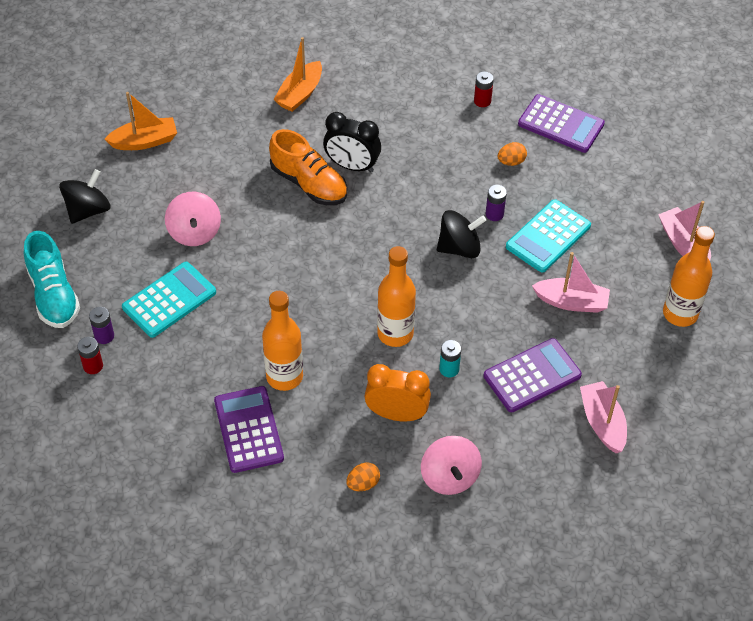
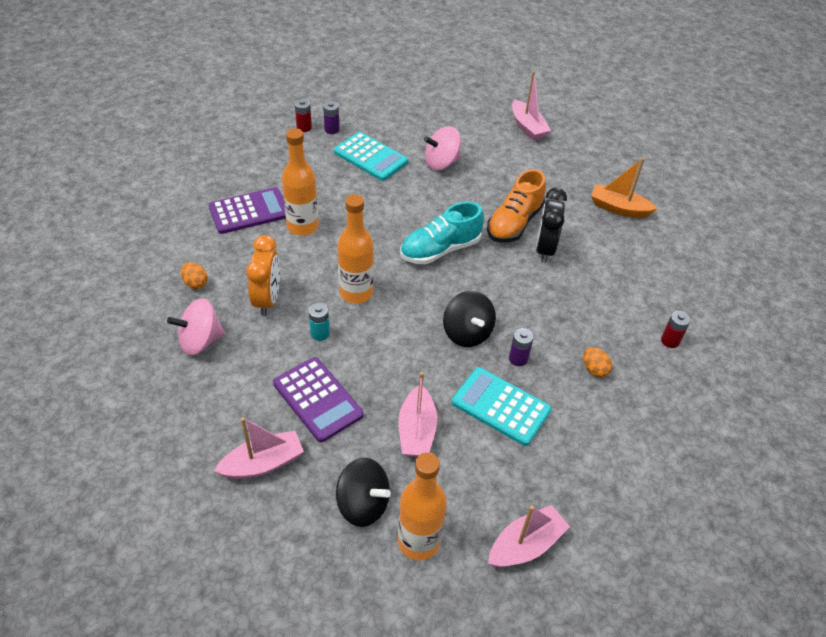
camera: 80 degrees right, 5 degrees down
turquoise shoe [24,231,80,328] -> turquoise shoe moved to [400,202,484,264]
black spinning top [59,169,111,224] -> black spinning top moved to [336,458,391,527]
orange boat [105,92,177,150] -> pink boat [512,71,551,141]
purple calculator [518,94,605,153] -> none

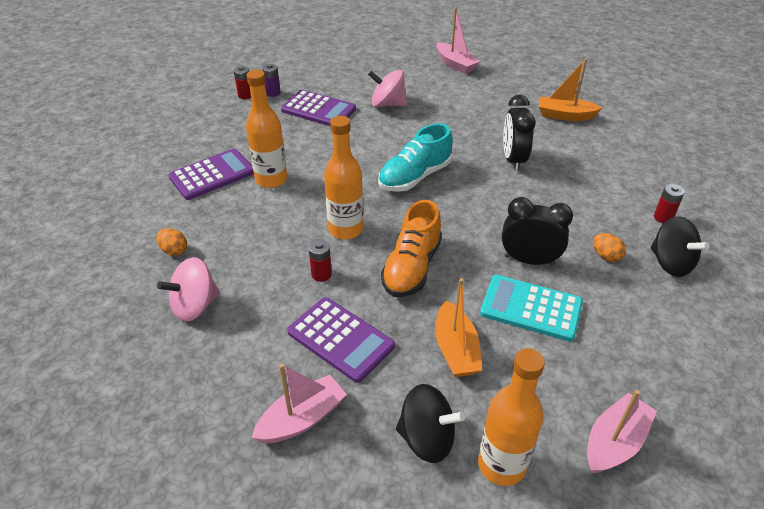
camera: 10 degrees left, 5 degrees down
orange clock [246,235,280,316] -> none
turquoise battery [308,303,330,341] -> red battery [308,240,332,282]
turquoise calculator [334,132,408,181] -> purple calculator [281,90,356,126]
pink boat [398,372,437,457] -> orange boat [435,278,482,377]
pink spinning top [424,126,461,170] -> pink spinning top turned 45 degrees clockwise [368,70,407,107]
black spinning top [443,291,496,347] -> black spinning top moved to [651,216,709,277]
orange shoe [487,169,546,243] -> orange shoe moved to [381,200,442,297]
purple battery [509,328,534,366] -> black clock [502,197,573,265]

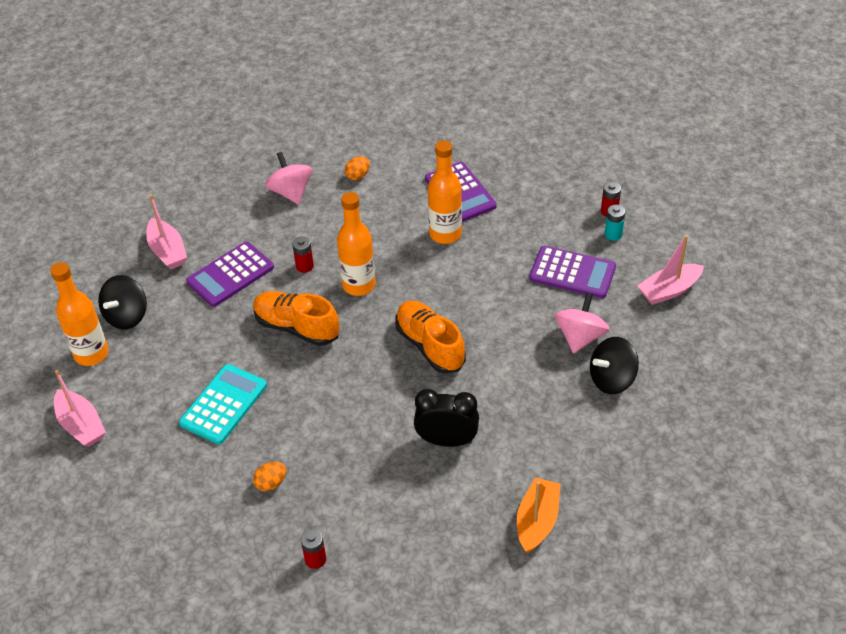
camera: 100 degrees right, 5 degrees up
purple battery [262,64,281,97] -> turquoise battery [605,204,625,241]
purple calculator [281,90,356,126] -> purple calculator turned 105 degrees counterclockwise [529,246,616,298]
turquoise shoe [378,123,453,192] -> orange shoe [395,301,466,374]
orange boat [435,278,482,377] -> none
pink boat [436,7,480,74] -> pink boat moved to [637,235,704,305]
black clock [502,197,573,265] -> none
black spinning top [651,216,709,277] -> black spinning top moved to [590,337,639,394]

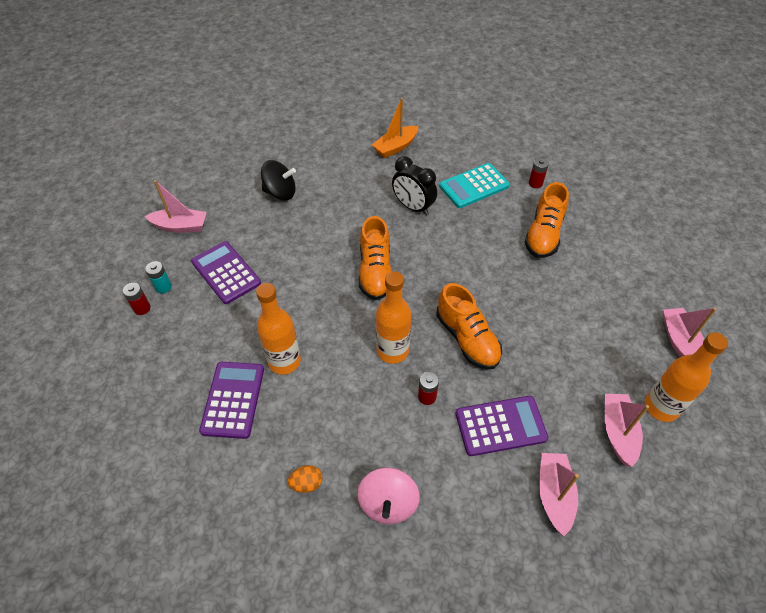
camera: 150 degrees left, 5 degrees up
black spinning top [98,275,147,330] -> pink boat [605,394,649,467]
turquoise calculator [179,364,267,444] -> turquoise calculator moved to [439,163,510,208]
orange egg [253,462,286,491] -> orange shoe [525,182,569,258]
pink spinning top [555,293,609,353] -> none

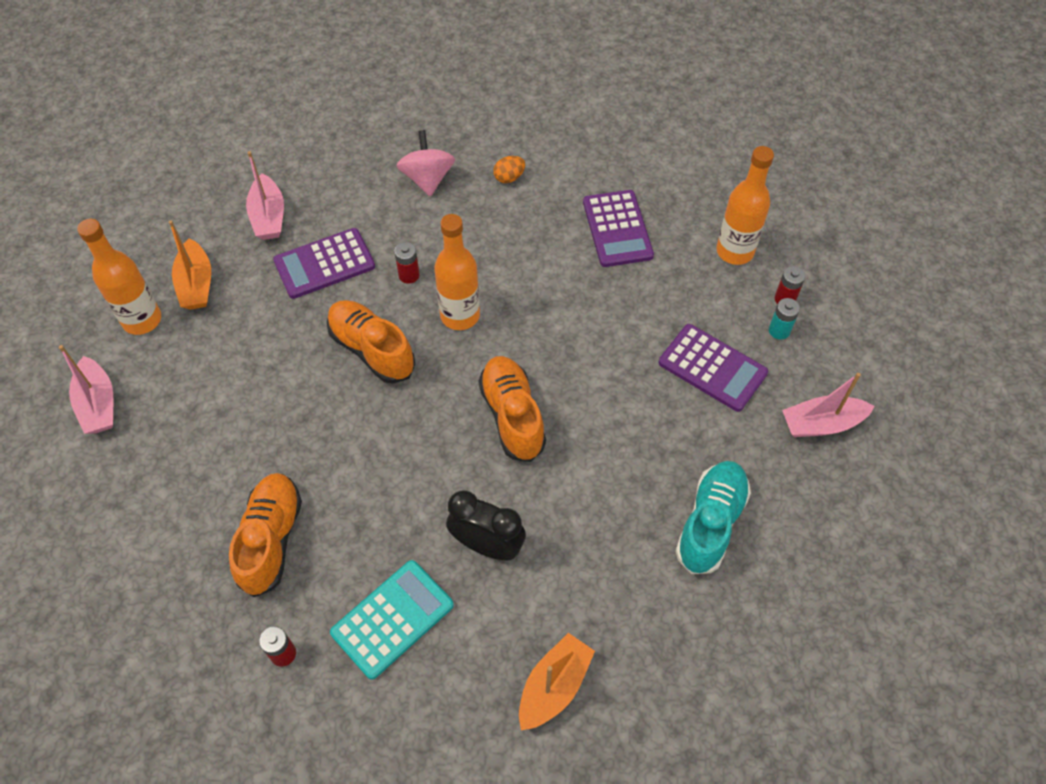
camera: 165 degrees right, 5 degrees up
orange bottle [256,283,301,374] -> orange bottle moved to [716,146,774,265]
black spinning top [261,160,296,201] -> turquoise shoe [675,461,751,574]
pink boat [605,394,649,467] -> orange boat [169,220,211,310]

